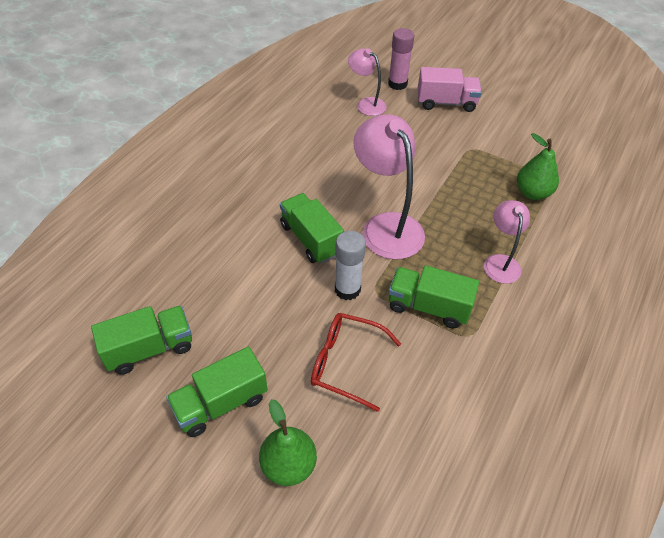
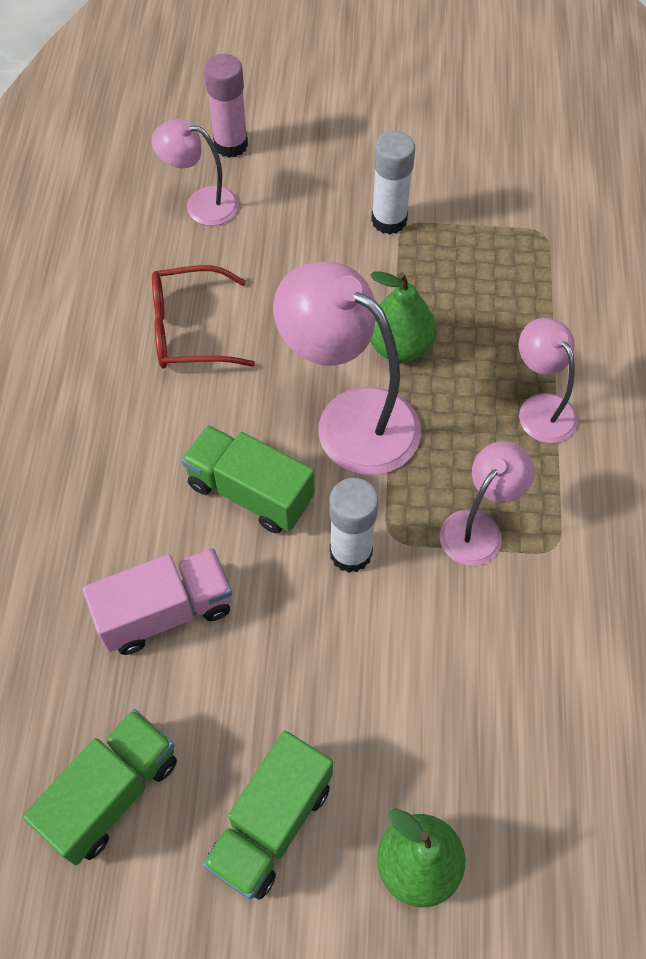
camera: 25 degrees left, 10 degrees up
red glasses [311,313,401,412] -> red glasses moved to [152,265,255,369]
green truck [389,265,479,328] -> pink lamp [440,442,534,566]
pink truck [418,67,482,112] -> pink truck moved to [82,548,232,655]
green pear [517,133,559,200] -> green pear moved to [370,271,436,362]
none -> white glue stick [371,131,415,234]

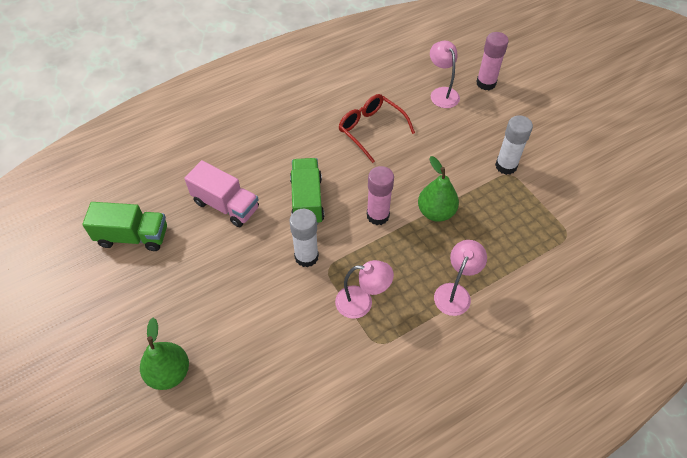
camera: 55 degrees right, 5 degrees down
green truck [202,731,333,900] -> none
pink lamp [273,262,421,475] -> pink glue stick [367,166,394,225]

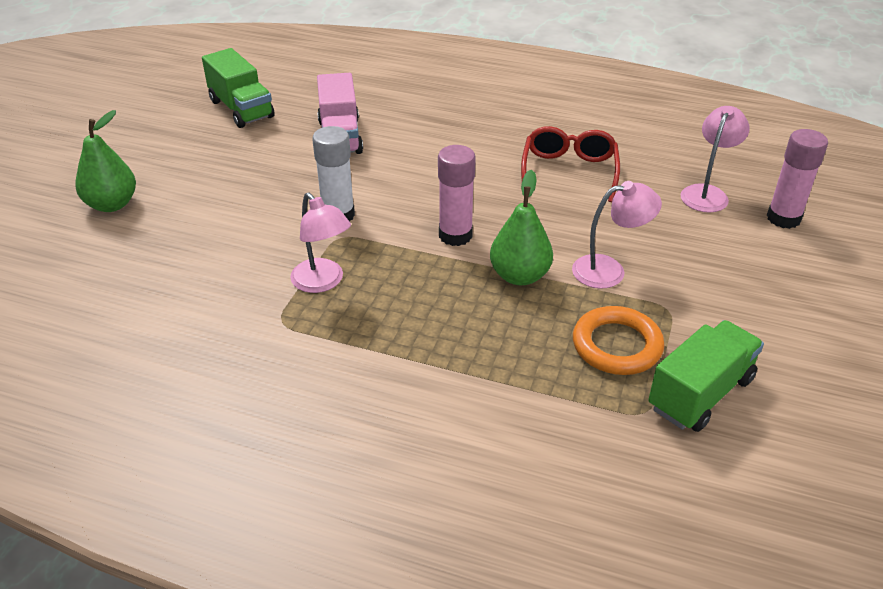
camera: 50 degrees right, 15 degrees down
green truck [290,158,324,225] -> green truck moved to [648,320,764,432]
pink lamp [434,240,487,316] -> pink lamp moved to [572,181,662,289]
white glue stick [495,115,533,175] -> none
none -> orange ring [573,306,665,375]

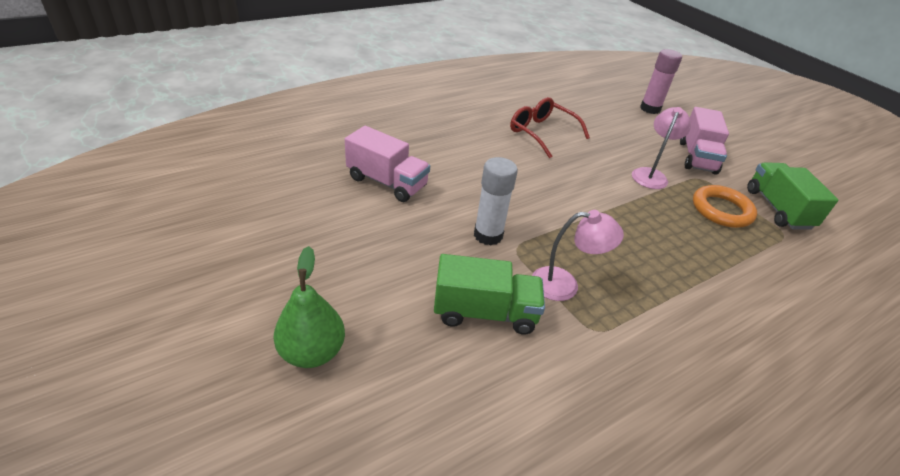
camera: 55 degrees left, 0 degrees up
green truck [202,48,275,128] -> green truck moved to [434,254,545,334]
pink glue stick [438,145,476,246] -> none
green pear [490,170,553,285] -> none
pink lamp [680,106,750,212] -> none
none -> pink truck [680,107,729,175]

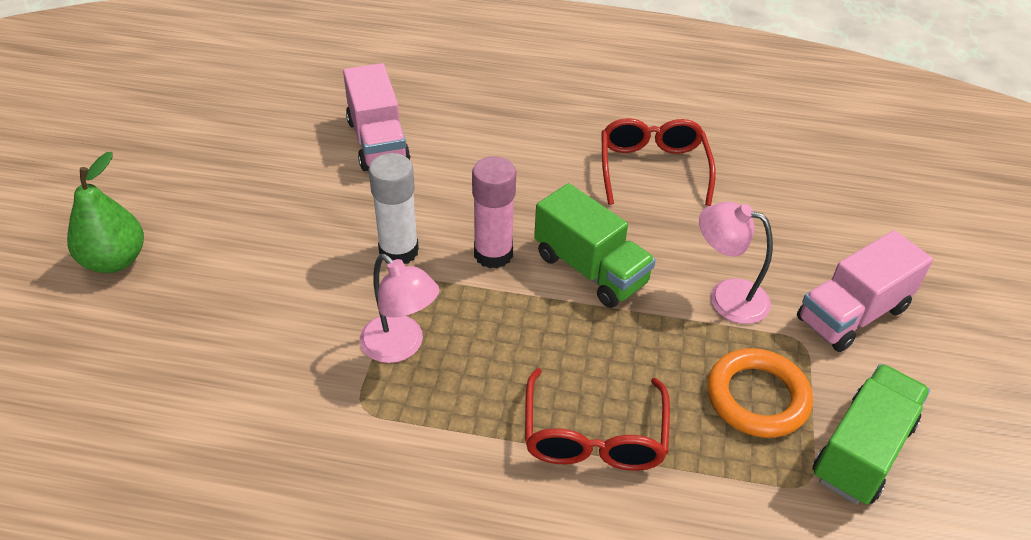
camera: 45 degrees right, 5 degrees up
green truck [434,254,545,334] -> green truck moved to [534,183,656,308]
pink lamp [632,107,691,189] -> pink lamp turned 135 degrees counterclockwise [699,202,773,324]
pink glue stick [640,49,682,114] -> pink glue stick moved to [472,156,516,269]
none -> red glasses [525,368,670,471]

